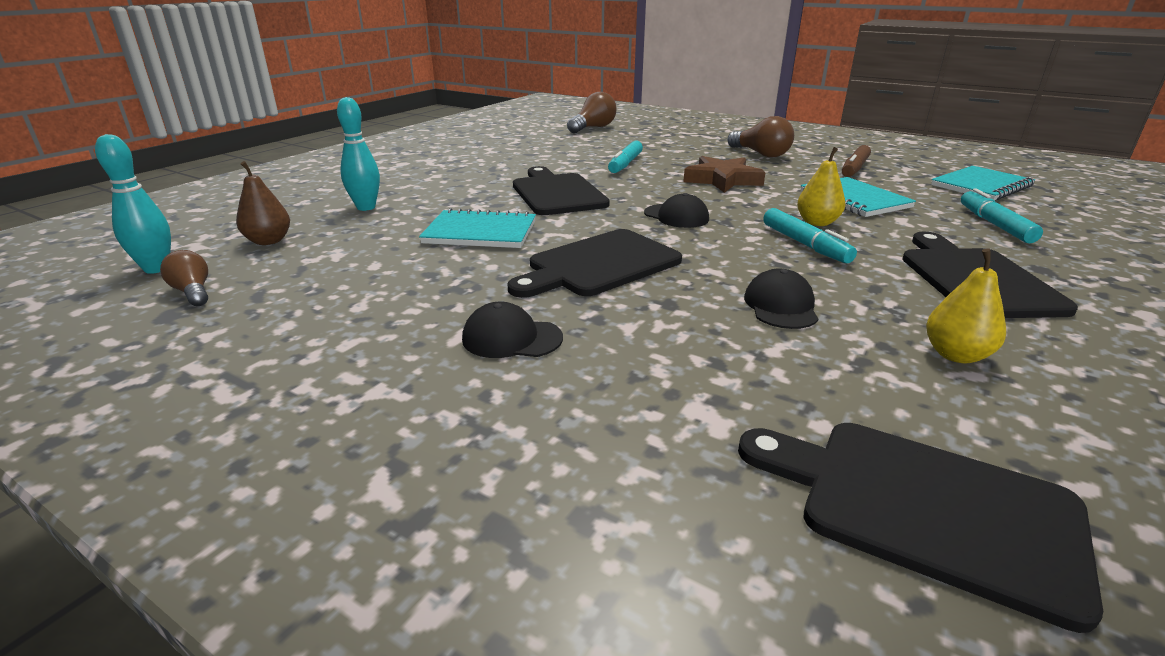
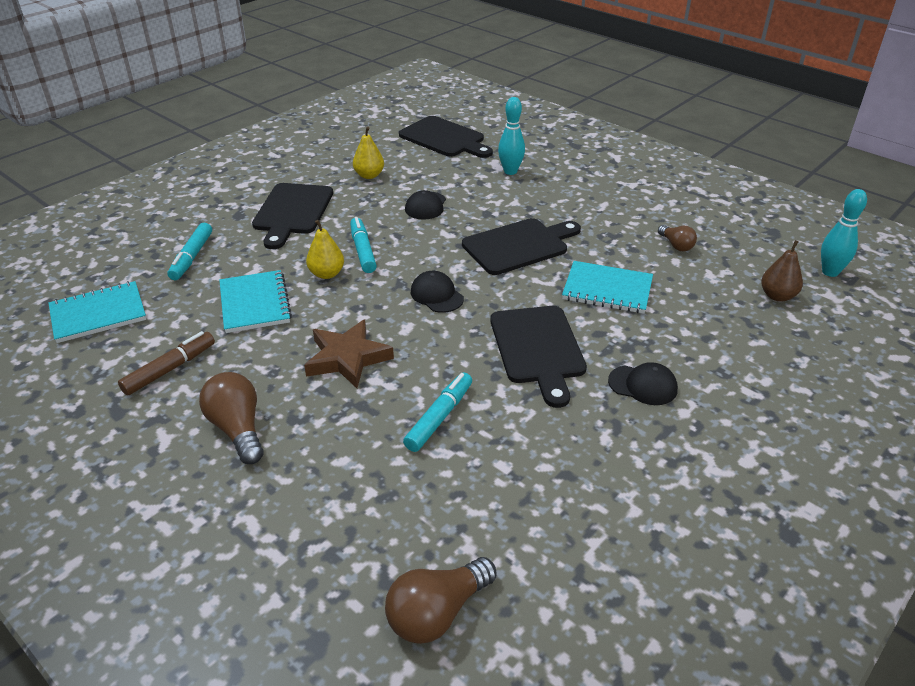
camera: 170 degrees left, 10 degrees up
brown light bulb [160,250,208,306] -> brown light bulb moved to [658,225,697,251]
turquoise bowling pin [337,97,380,211] -> turquoise bowling pin moved to [498,97,525,175]
black cap [462,302,563,358] -> black cap moved to [608,362,678,405]

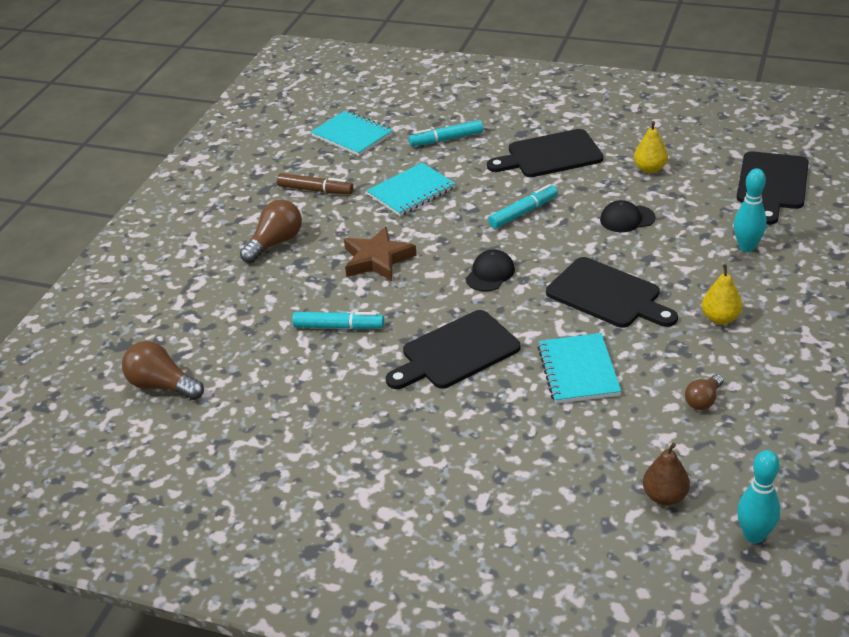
camera: 70 degrees right, 0 degrees up
yellow pear [306,220,344,279] -> yellow pear moved to [702,264,742,324]
black cap [608,362,678,405] -> none

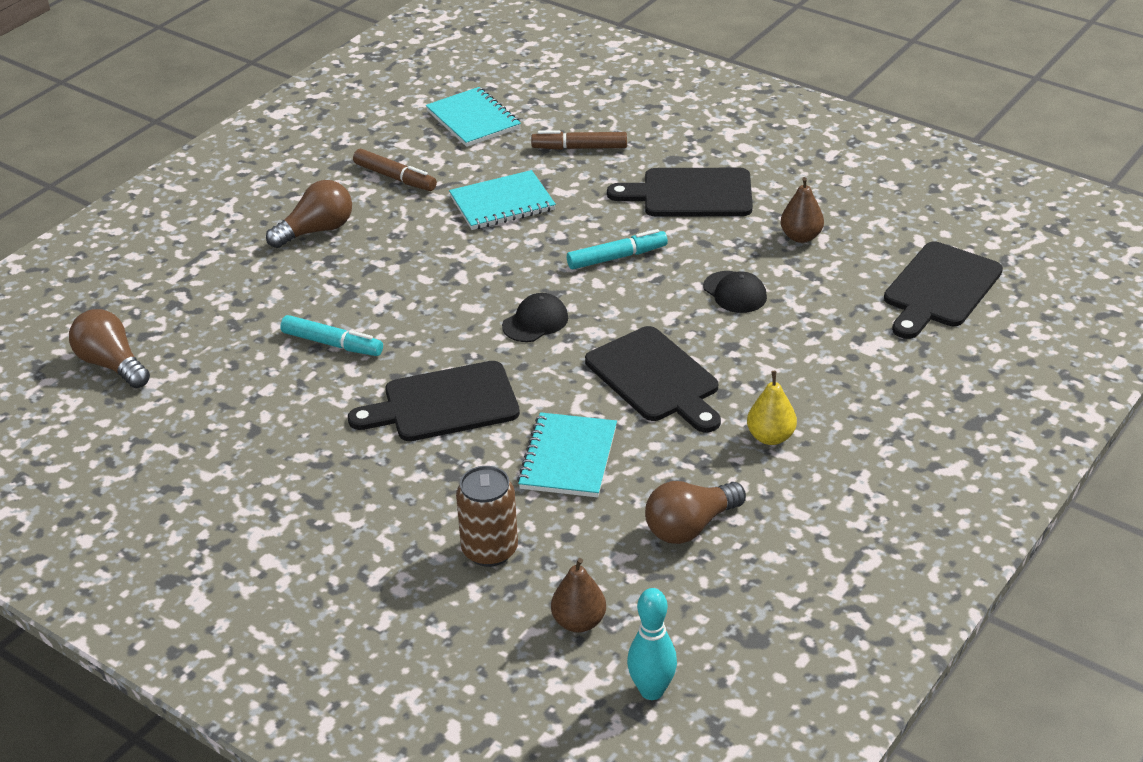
camera: 15 degrees right, 0 degrees up
brown star [344,226,417,281] -> none
turquoise marker [409,120,483,146] -> brown marker [531,130,627,150]
black cap [600,200,656,232] -> black cap turned 135 degrees counterclockwise [703,271,767,313]
yellow pear [634,121,668,173] -> brown pear [781,177,824,243]
brown light bulb [685,374,723,410] -> brown light bulb [645,481,746,544], size x1.66
turquoise bowling pin [734,168,767,252] -> none
none -> brown can [456,466,518,567]

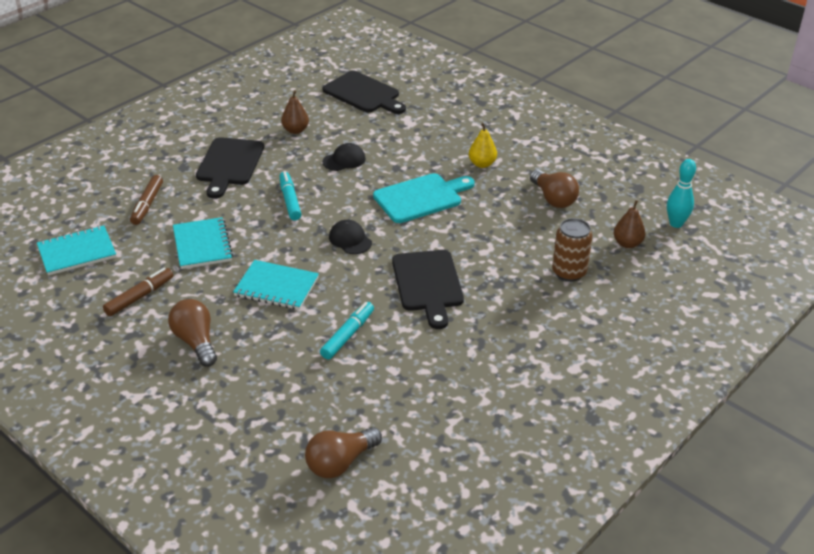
camera: 85 degrees left, 0 degrees up
turquoise notebook [517,412,617,497] -> turquoise notebook moved to [233,260,319,310]
black cutting board [585,326,721,433] -> turquoise cutting board [373,173,475,223]

